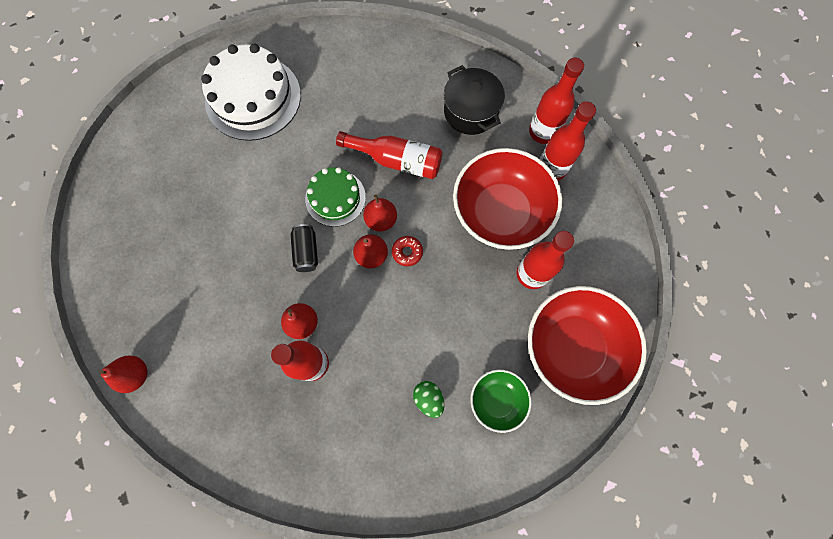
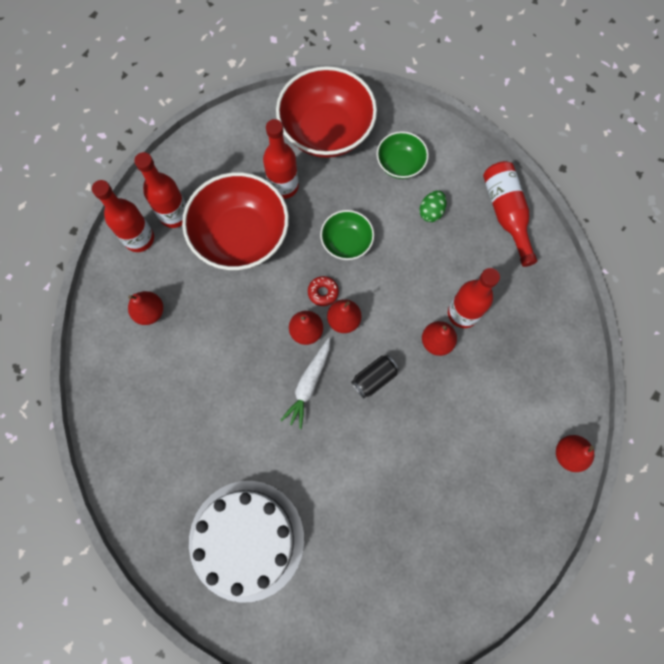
camera: 120 degrees left, 0 degrees up
green cake [305,167,366,227] -> white carrot [281,338,330,429]
red bottle [336,131,442,179] -> red bottle moved to [483,161,538,267]
black pot [444,65,505,135] -> red pear [128,291,163,325]
none -> green bowl [320,210,374,260]

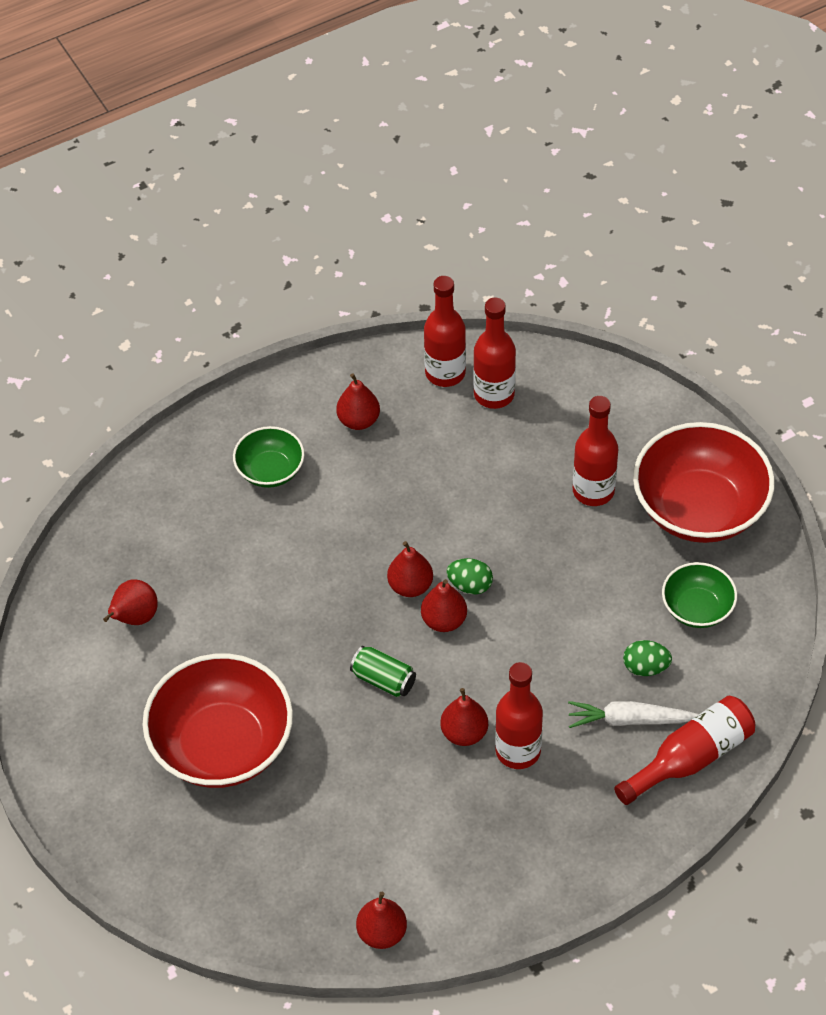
camera: 70 degrees right, 20 degrees down
red bowl [182,172,289,270] -> red bowl moved to [142,654,293,788]
white cake [189,481,304,603] -> red pear [103,579,158,625]
white carrot [281,338,330,429] -> white carrot moved to [568,701,699,728]
red donut [308,276,339,306] -> green egg [447,558,493,594]
green bowl [320,210,374,260] -> green bowl moved to [233,426,305,488]
black can [351,355,399,398] -> green can [350,646,416,697]

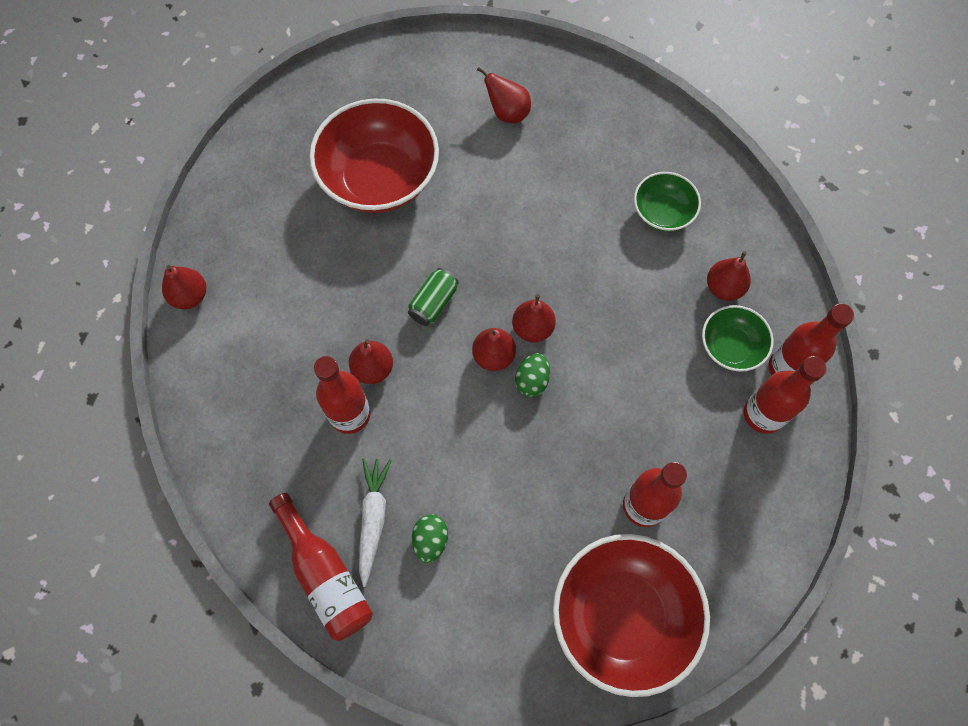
camera: 90 degrees right, 15 degrees up
green bowl [662,562,737,628] -> green bowl moved to [702,305,774,372]

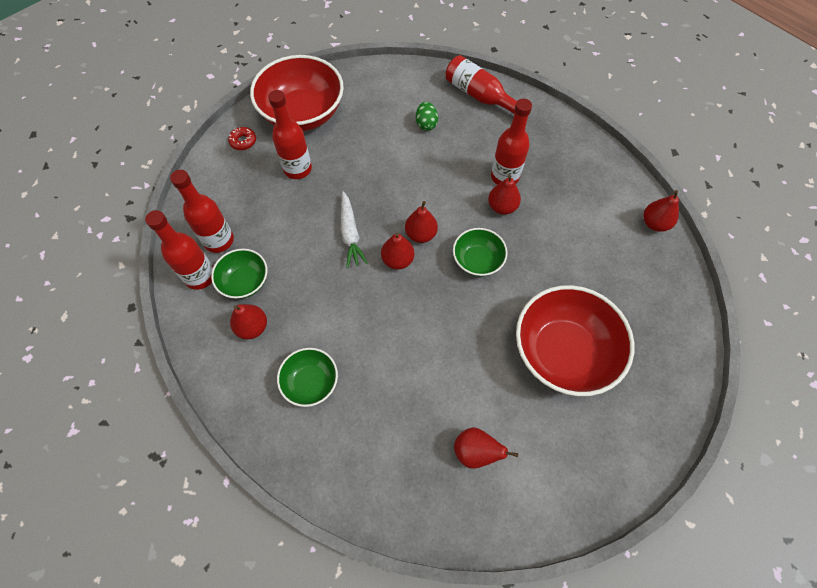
camera: 165 degrees right, 5 degrees down
white carrot [359,458,392,587] -> white carrot moved to [341,191,368,268]
green can [408,268,459,326] -> green bowl [453,228,508,277]
green egg [515,353,550,397] -> none
none -> red donut [228,127,256,150]

